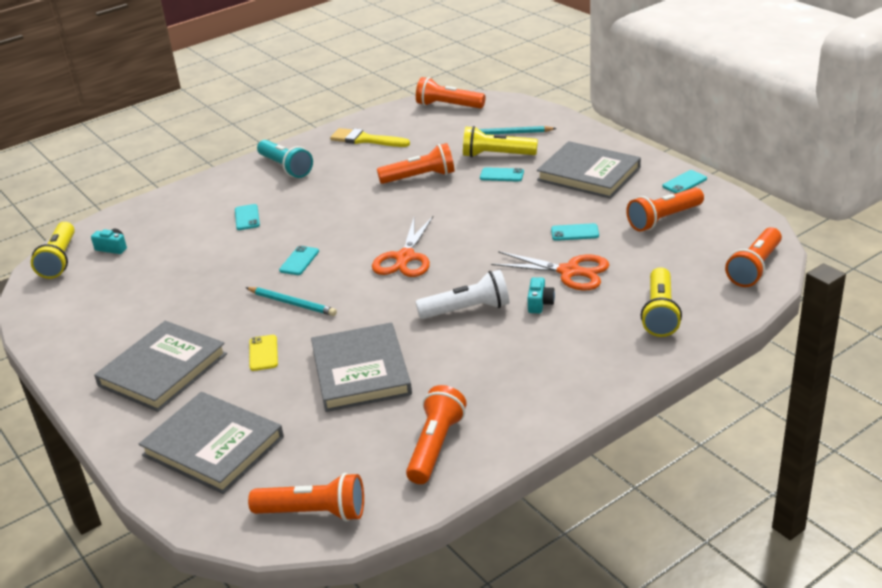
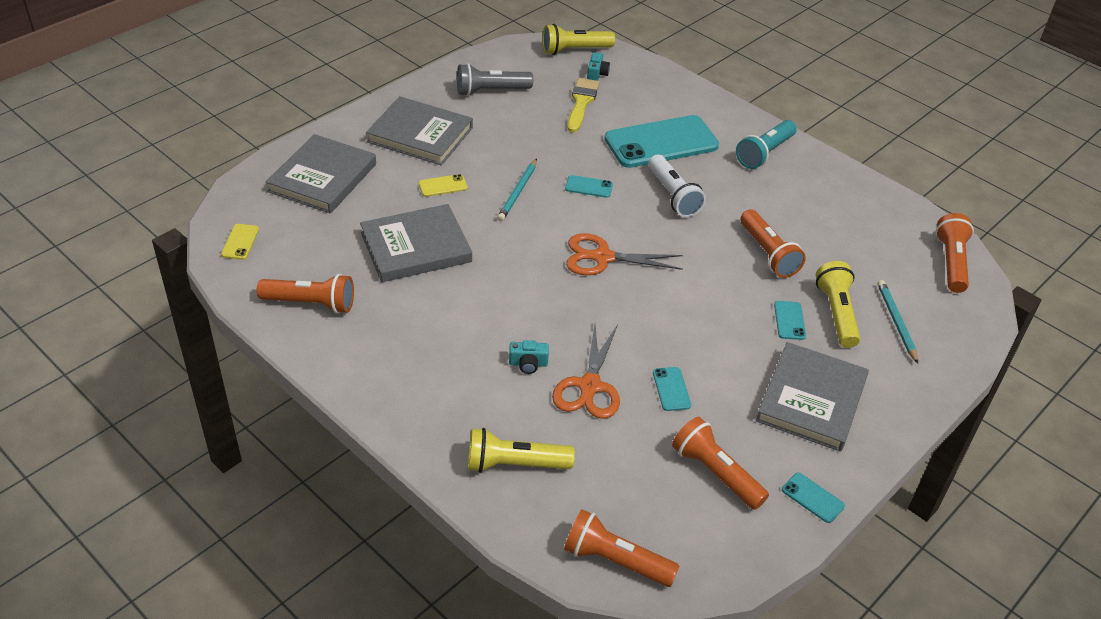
camera: 75 degrees right, 10 degrees up
turquoise phone [235,204,260,230] -> turquoise phone [605,115,719,168], size x2.45
orange flashlight [248,473,364,522] -> yellow phone [221,224,259,260]
yellow brush [330,128,410,147] -> yellow brush moved to [567,78,600,133]
white flashlight [415,270,509,319] -> white flashlight moved to [648,155,706,217]
none -> grey flashlight [457,63,533,96]

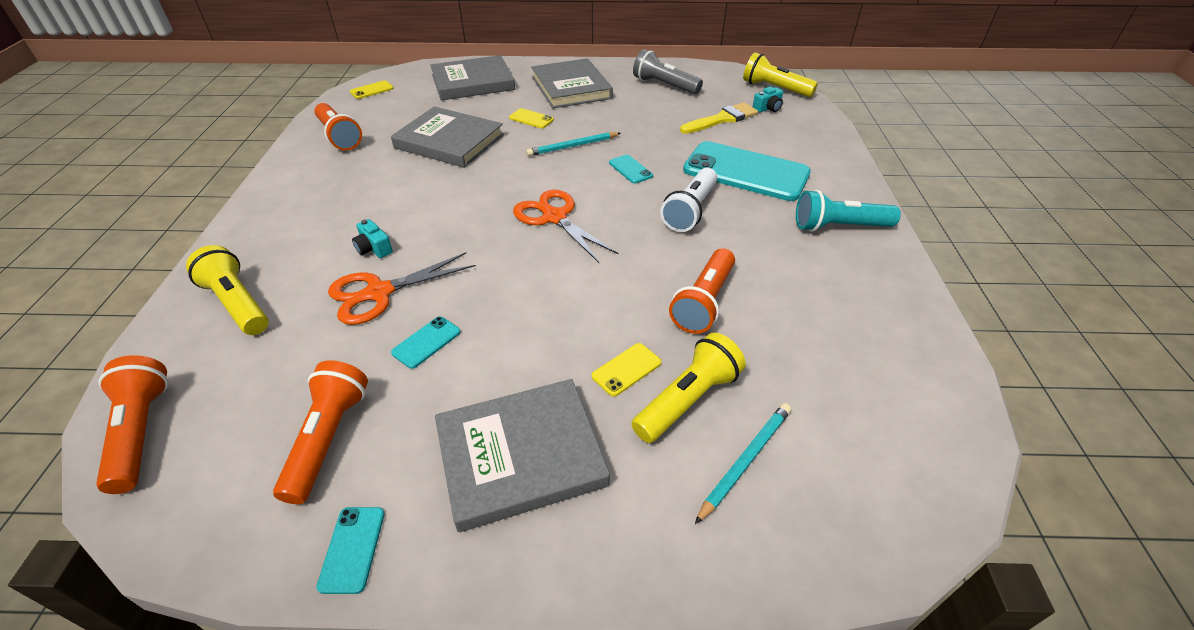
camera: 50 degrees right, 0 degrees up
turquoise phone [774,301,806,340] -> yellow phone [592,343,661,397]
orange flashlight [935,213,974,293] -> none

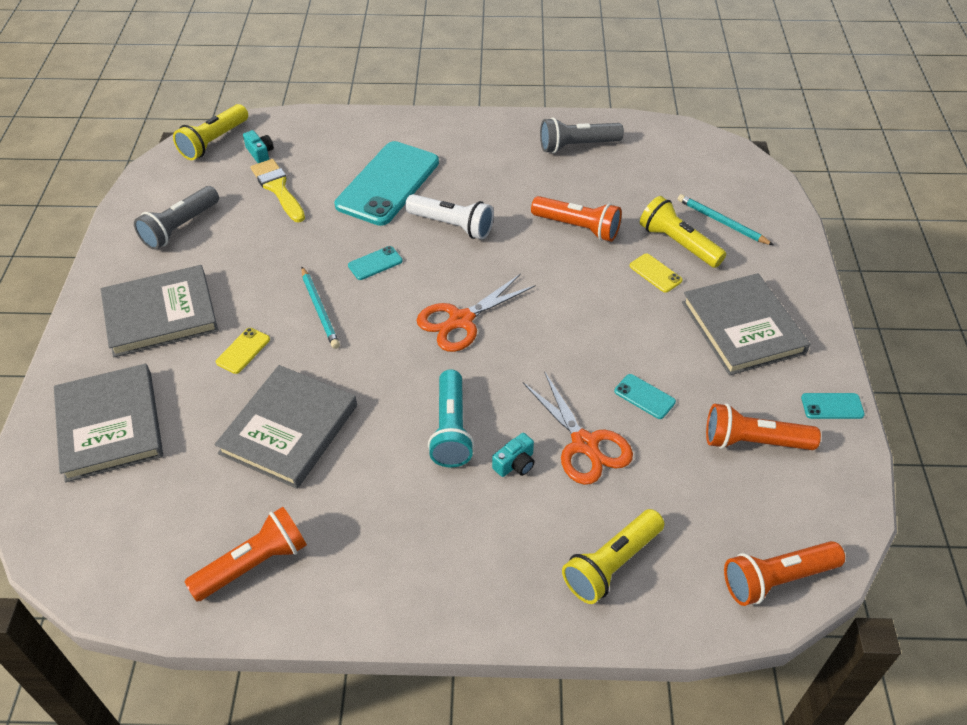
camera: 90 degrees left, 5 degrees up
yellow phone [350,80,394,99] -> none
turquoise flashlight [796,190,901,232] -> turquoise flashlight moved to [428,369,474,468]
none -> grey flashlight [540,117,624,153]

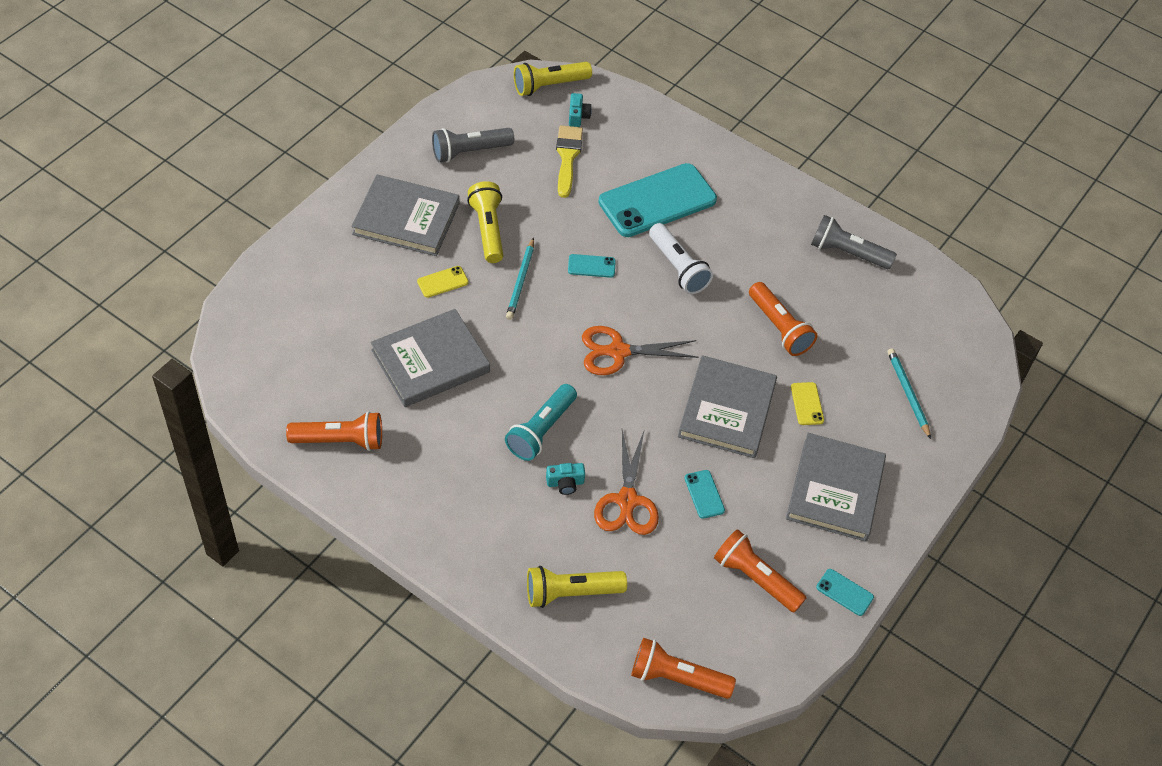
camera: 30 degrees right, 5 degrees up
grey book [54,364,163,482] -> grey book moved to [678,355,777,458]
yellow flashlight [640,196,726,268] -> yellow flashlight moved to [467,181,503,263]

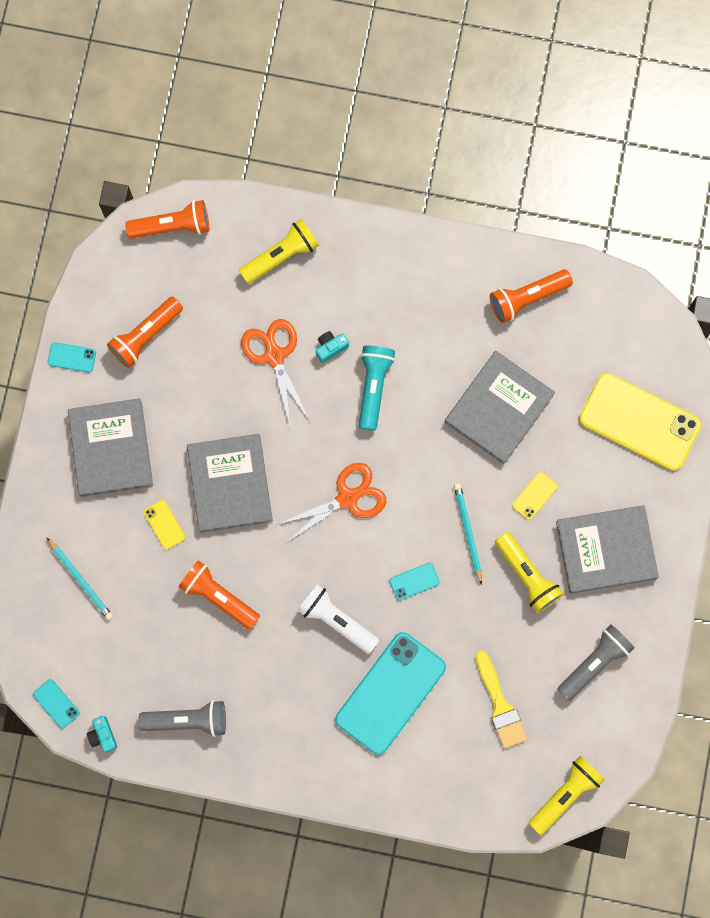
camera: 160 degrees right, 25 degrees up
turquoise camera [569,93,592,127] -> turquoise camera moved to [87,716,117,752]
turquoise phone [684,470,725,519] -> turquoise phone moved to [33,679,80,728]
orange flashlight [714,529,806,613] -> orange flashlight turned 120 degrees clockwise [107,296,183,368]
none -> yellow phone [579,373,701,471]

